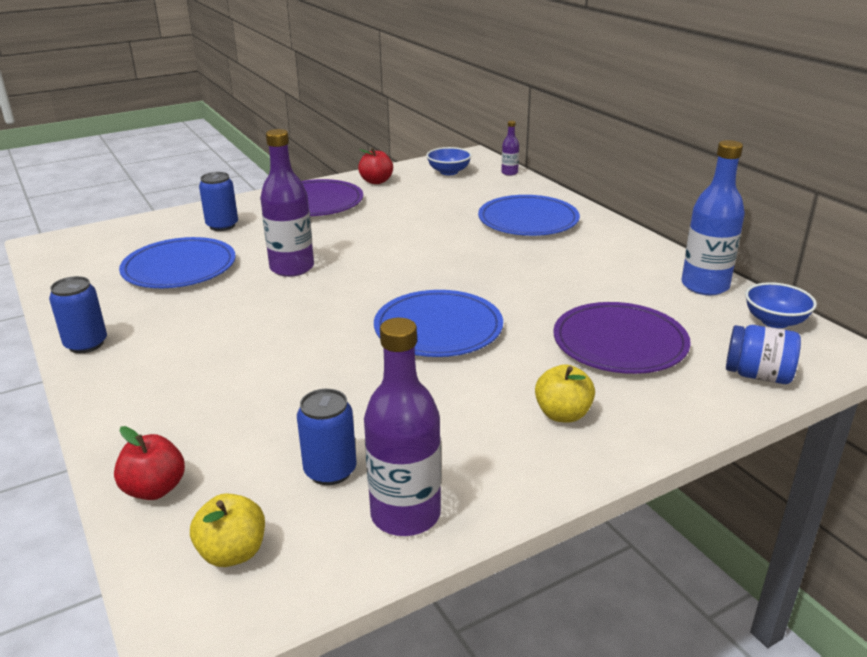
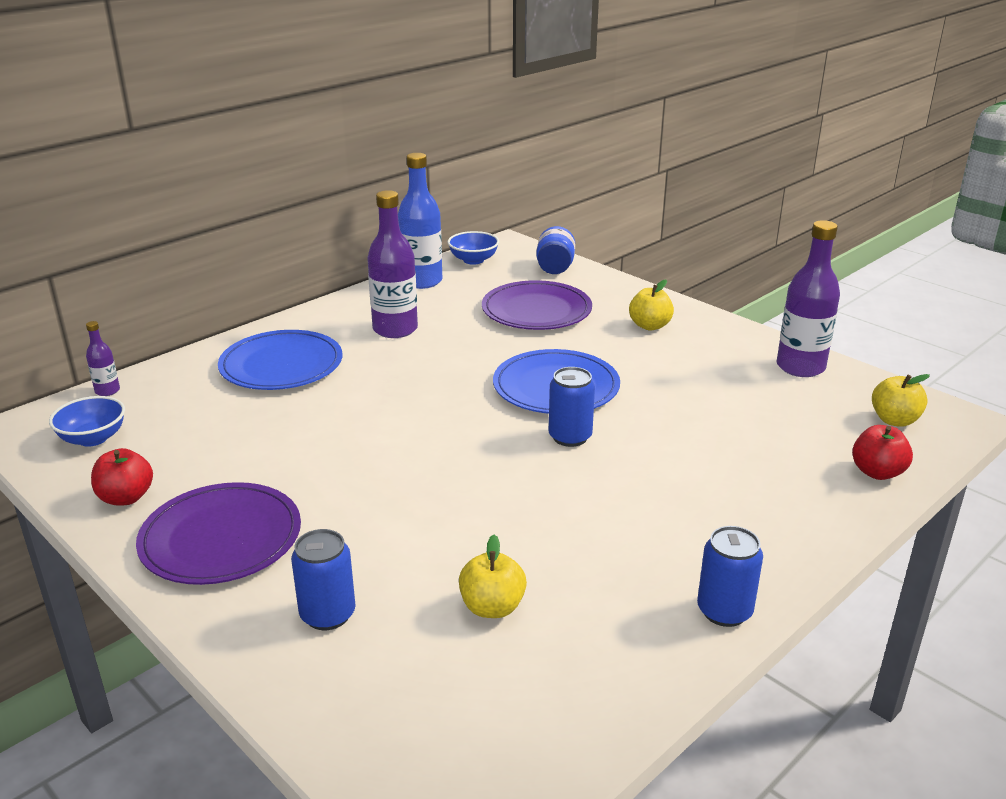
camera: 105 degrees left, 0 degrees up
blue plate [119,237,236,288] -> yellow apple [459,535,527,618]
purple bottle [260,129,314,277] -> purple bottle moved to [367,190,418,338]
blue can [297,389,357,485] -> blue can moved to [548,367,595,447]

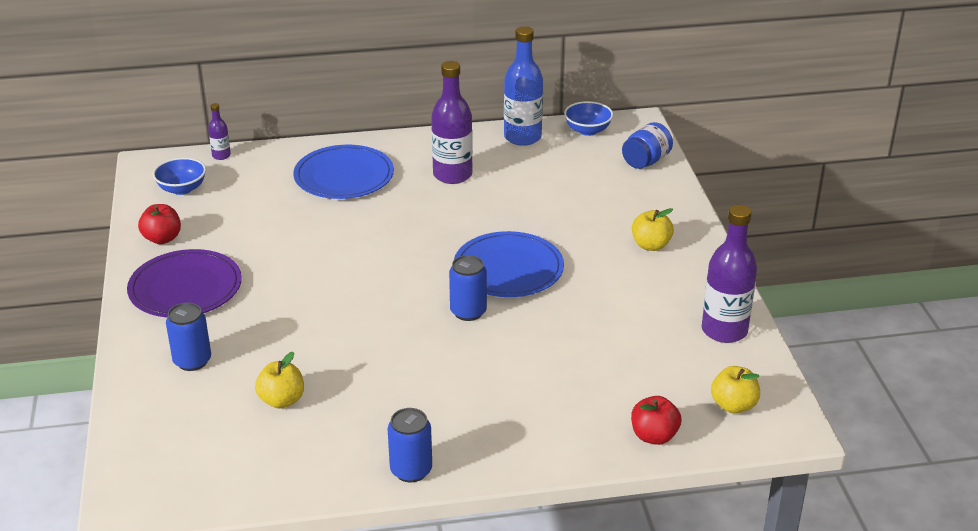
camera: 35 degrees right, 5 degrees up
purple plate [482,280,592,330] -> none

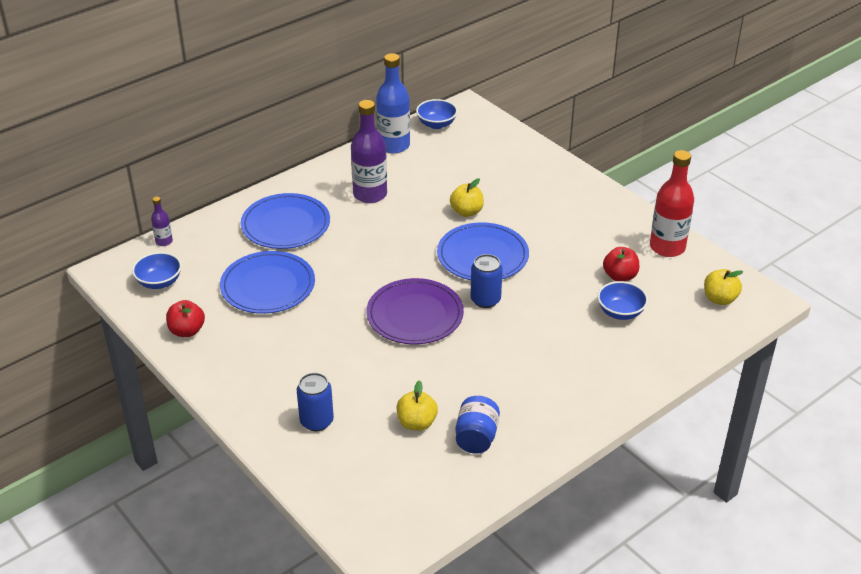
camera: 30 degrees left, 5 degrees up
purple plate [127,249,242,317] -> purple plate moved to [366,278,464,344]
blue can [388,408,432,482] -> none
blue jar [622,122,673,169] -> blue jar moved to [456,396,500,454]
red apple [631,396,681,445] -> red apple moved to [603,247,639,281]
yellow apple [632,208,674,251] -> yellow apple moved to [450,178,484,217]
purple bottle [702,205,757,343] -> red bottle [650,150,694,257]
none -> blue plate [220,251,315,314]
none -> blue bowl [597,281,648,320]

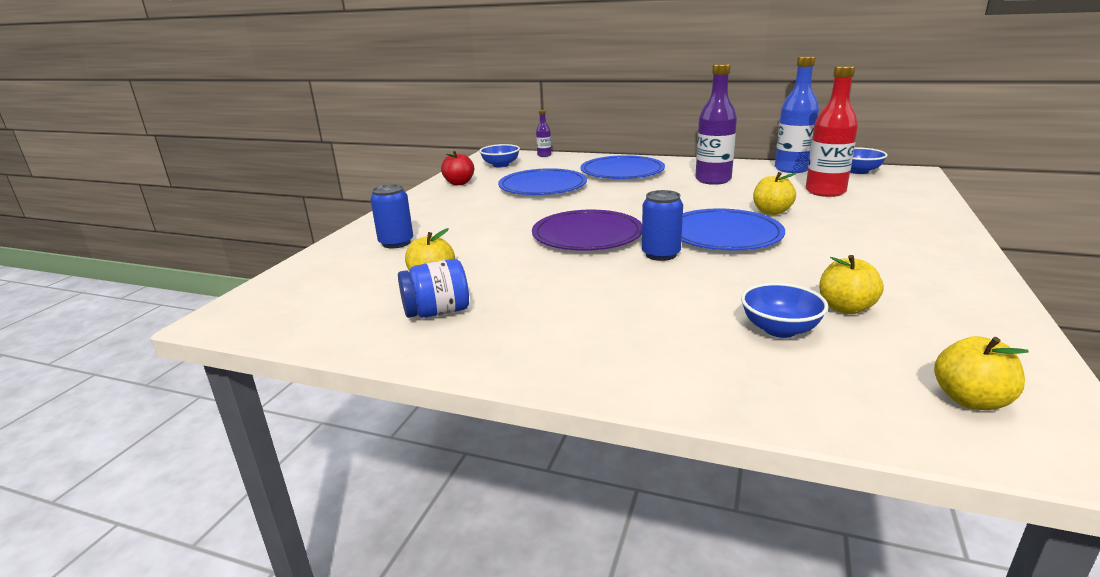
camera: 60 degrees right, 15 degrees down
red apple [603,247,639,281] -> yellow apple [819,255,884,314]
red bottle [650,150,694,257] -> red bottle moved to [806,65,858,197]

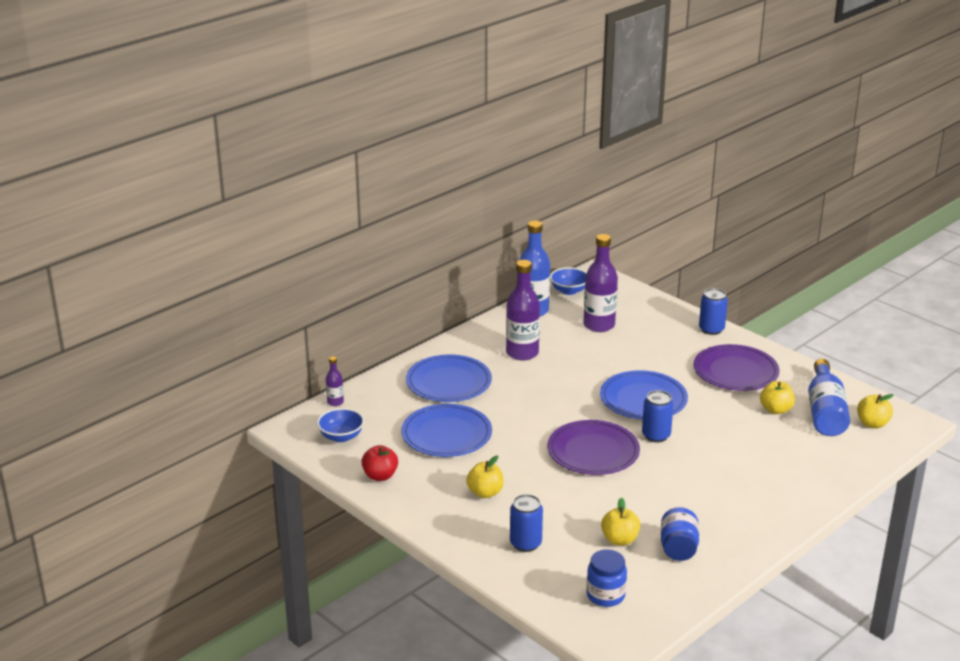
camera: 65 degrees left, 5 degrees up
blue bowl [741,283,828,338] -> none
yellow apple [753,172,796,215] -> yellow apple moved to [466,455,504,498]
red bottle [806,65,858,197] -> purple bottle [584,234,618,332]
none -> blue jar [587,550,627,607]
none -> purple plate [694,344,779,391]
none -> blue can [699,288,728,335]
none -> blue bottle [808,359,850,436]

